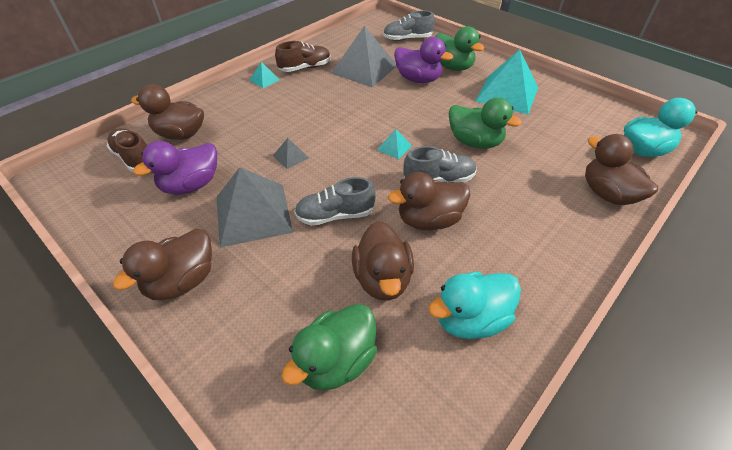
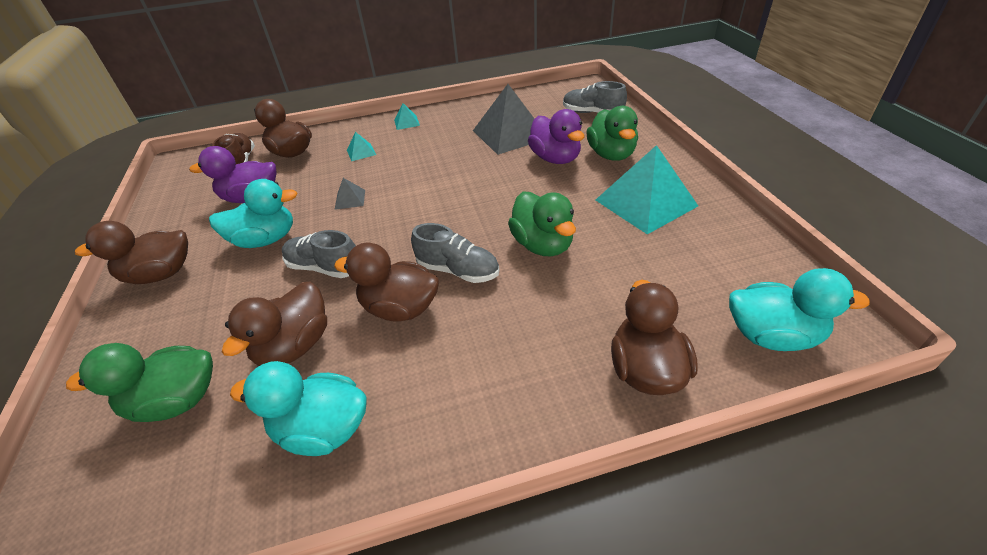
camera: 35 degrees right, 5 degrees down
grey pyramid [216,167,293,248] -> turquoise duck [209,179,298,248]
brown shoe [275,41,331,72] -> none
turquoise pyramid [377,129,412,160] -> turquoise pyramid moved to [347,132,376,161]

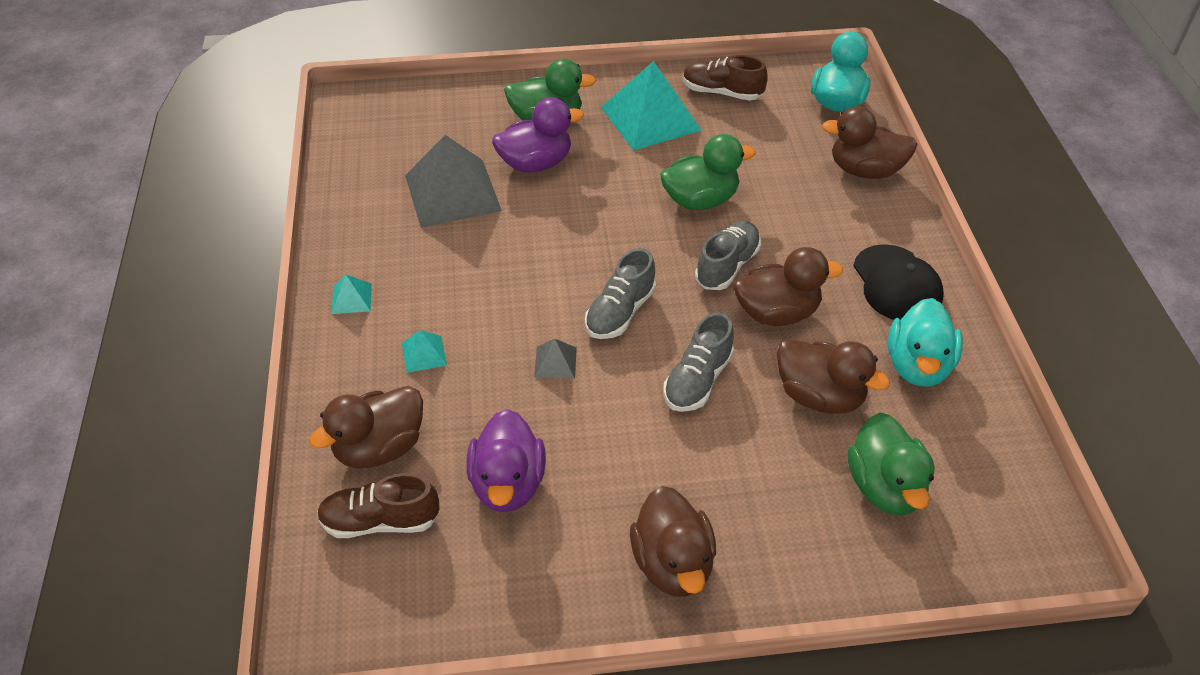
camera: 85 degrees left, 5 degrees up
turquoise duck [209,179,298,248] -> none
brown duck [334,243,439,322] -> brown duck turned 120 degrees counterclockwise [734,247,843,326]
grey shoe [563,81,627,113] -> grey shoe moved to [585,248,656,339]
none -> brown shoe [683,55,768,101]
none -> black cap [853,244,944,320]

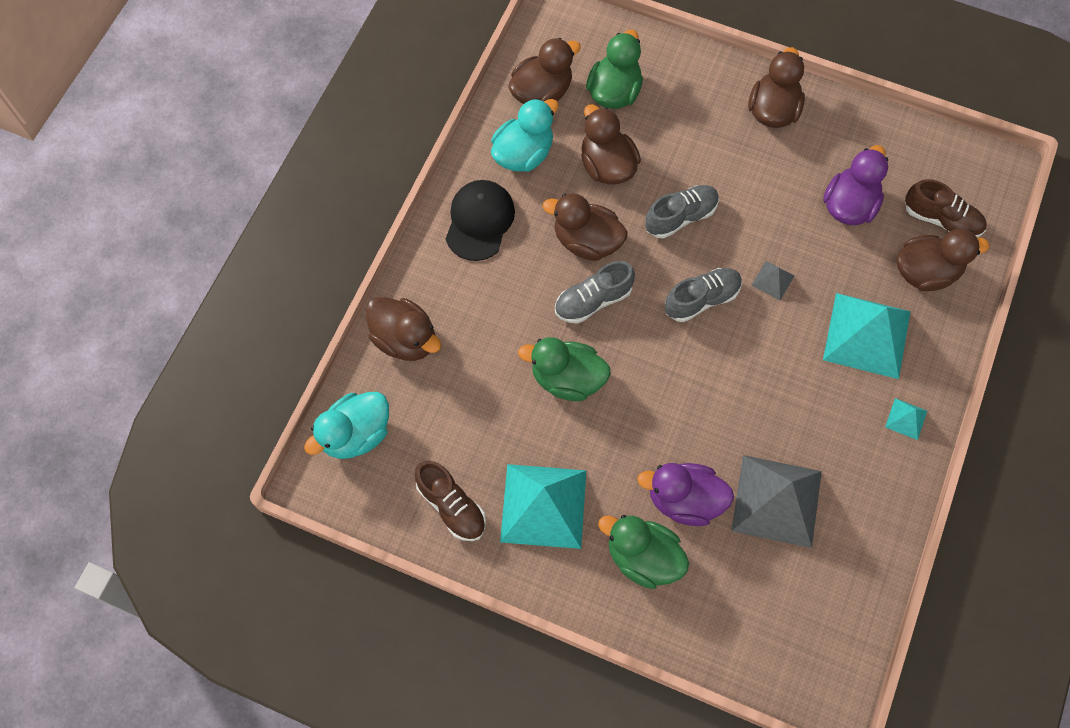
camera: 150 degrees left, 20 degrees up
turquoise pyramid [402,330,447,373] -> turquoise pyramid [823,293,911,379], size x2.31
none -> brown duck [508,38,581,104]

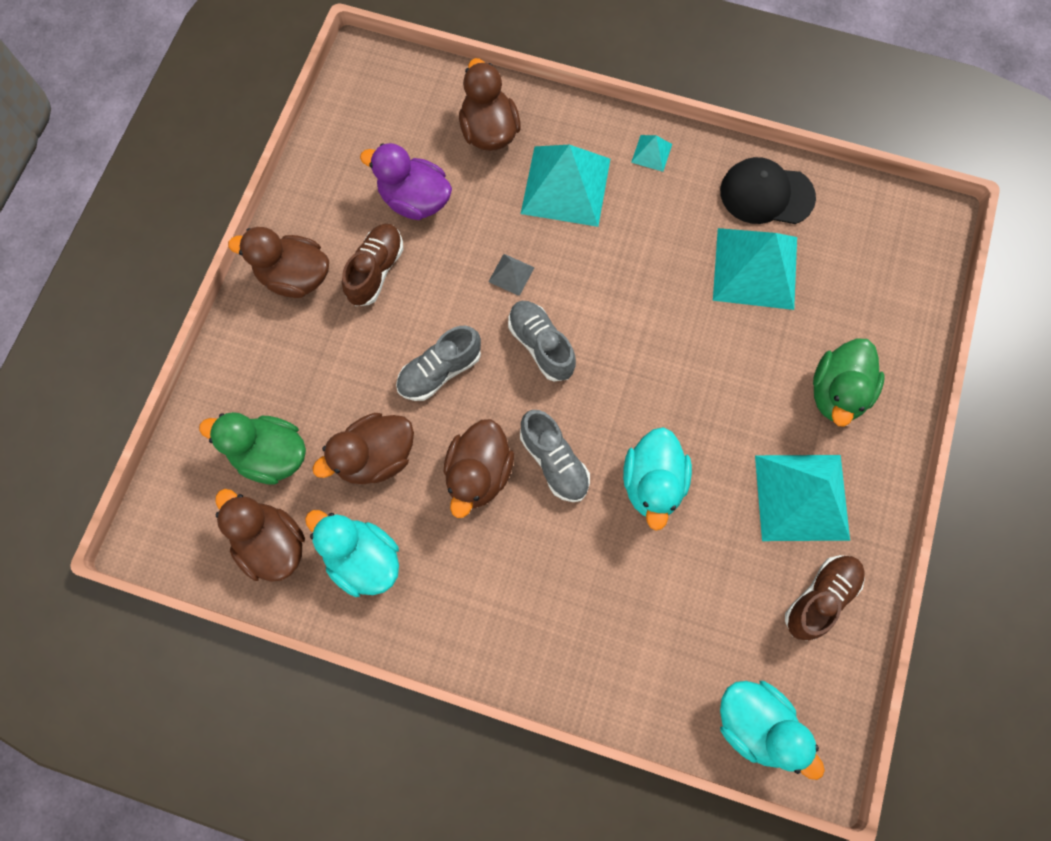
camera: 95 degrees left, 5 degrees up
brown duck [366,297,441,361] -> none
black cap [446,180,515,261] -> black cap moved to [720,157,816,224]
green duck [518,337,611,401] -> turquoise duck [623,427,692,530]
purple duck [637,463,734,526] -> none
grey shoe [645,185,719,239] -> grey shoe turned 90 degrees counterclockwise [396,326,481,401]
grey pyramid [731,455,822,548] -> turquoise pyramid [713,228,797,310]
brown shoe [905,179,987,237] -> brown shoe moved to [342,224,403,306]

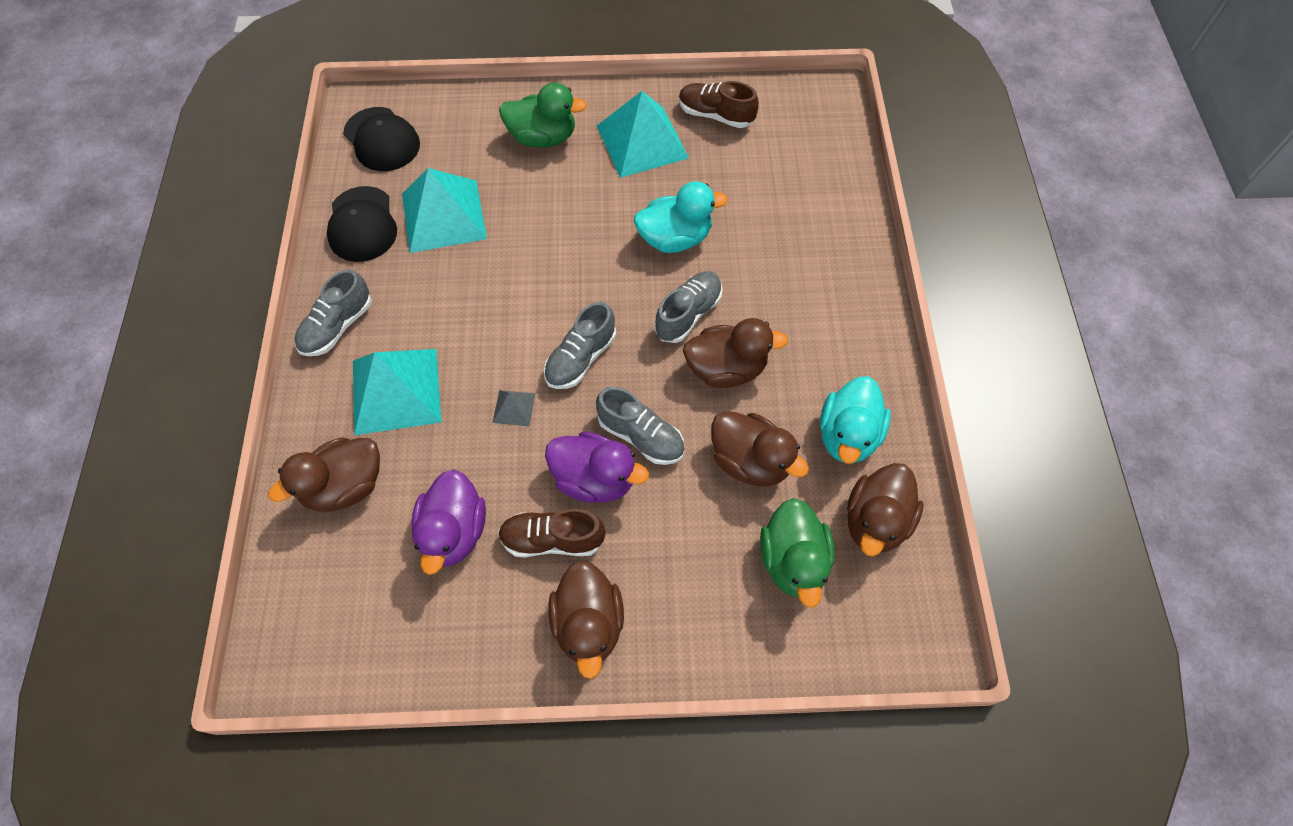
camera: 110 degrees left, 10 degrees down
turquoise pyramid [631,135,672,172] -> grey shoe [295,269,372,356]
turquoise duck [720,681,825,780] -> none
none -> black cap [343,107,420,171]
none -> purple duck [545,431,649,503]

